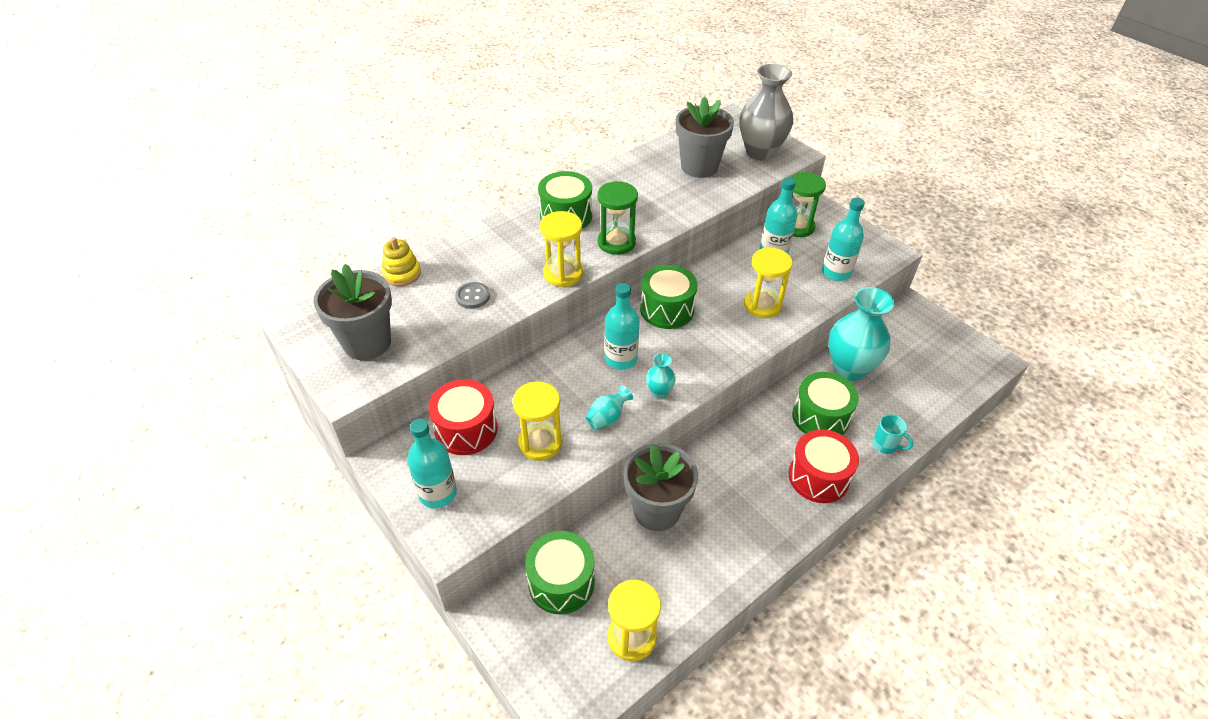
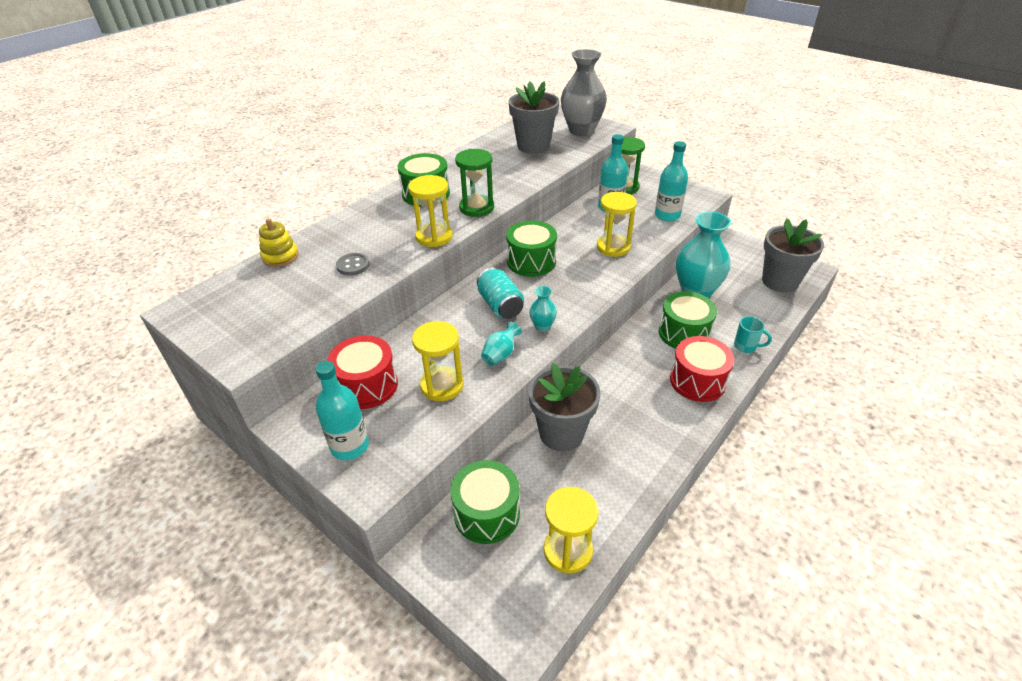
camera: 10 degrees left, 5 degrees down
grey flower pot [313,264,392,360] -> grey flower pot moved to [762,218,824,293]
turquoise bottle [604,283,640,370] -> turquoise can [477,267,524,319]

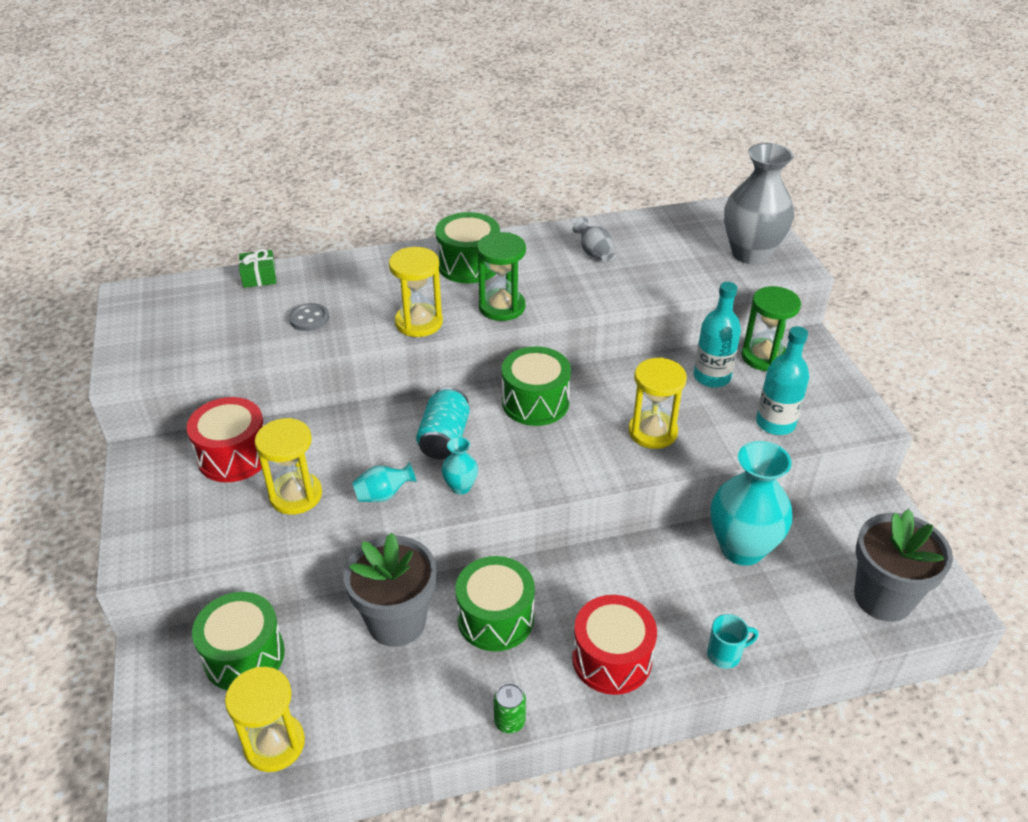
camera: 35 degrees right, 0 degrees up
yellow stacking toy [259,218,299,267] -> green gift [239,249,276,288]
turquoise bottle [315,361,369,460] -> none
grey flower pot [509,81,559,154] -> none
green drum [659,291,717,349] -> green drum moved to [455,556,535,651]
turquoise mug [734,316,772,353] -> turquoise mug turned 75 degrees counterclockwise [707,614,758,669]
none -> green can [494,683,526,733]
none -> grey vase [572,217,615,261]

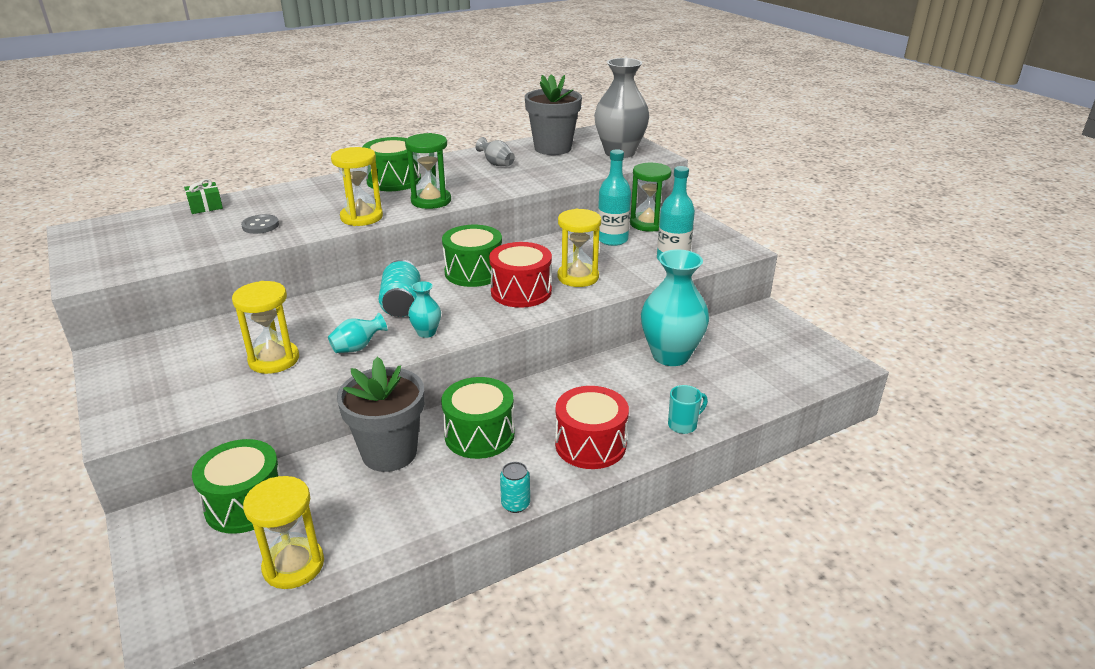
camera: 15 degrees left, 10 degrees down
red drum [187,397,264,482] -> red drum moved to [489,242,552,308]
green can [494,683,526,733] -> turquoise can [500,462,530,513]
grey flower pot [854,509,953,622] -> grey flower pot moved to [525,74,582,155]

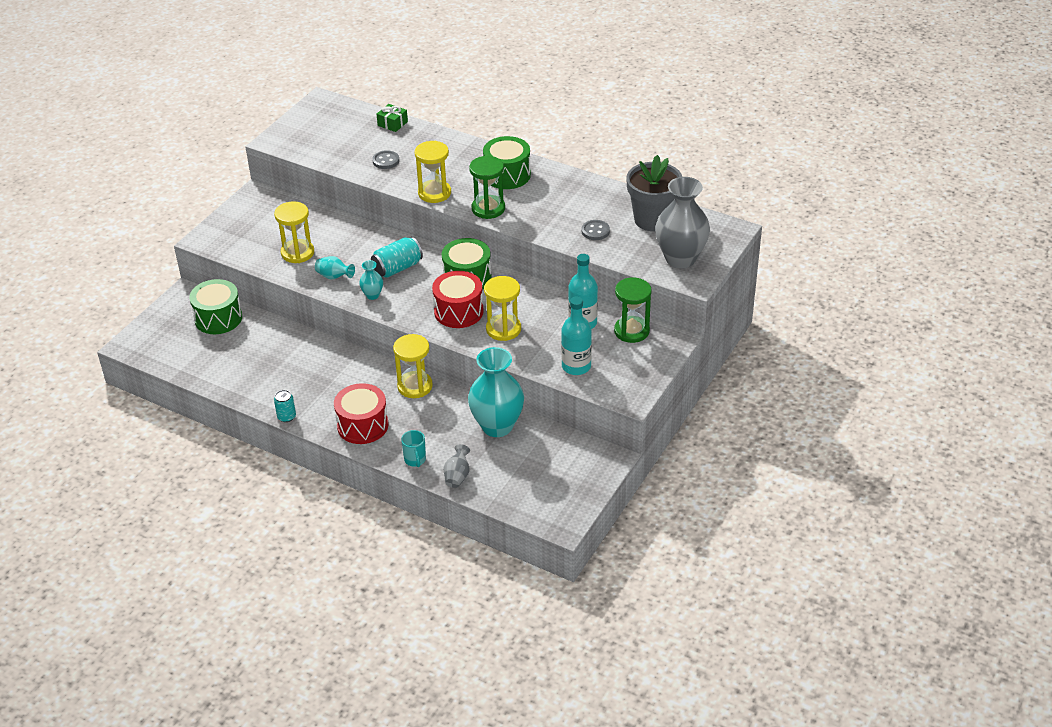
camera: 60 degrees right, 10 degrees up
yellow hourglass [243,476,324,589] -> yellow hourglass moved to [393,334,433,398]
grey flower pot [337,357,424,472] -> none
green drum [441,377,515,459] -> none
grey vase [475,137,515,166] -> grey vase moved to [444,444,470,488]
turquoise mug [668,385,708,434] -> turquoise mug turned 45 degrees clockwise [401,430,426,467]
none -> grey button [581,220,610,240]

